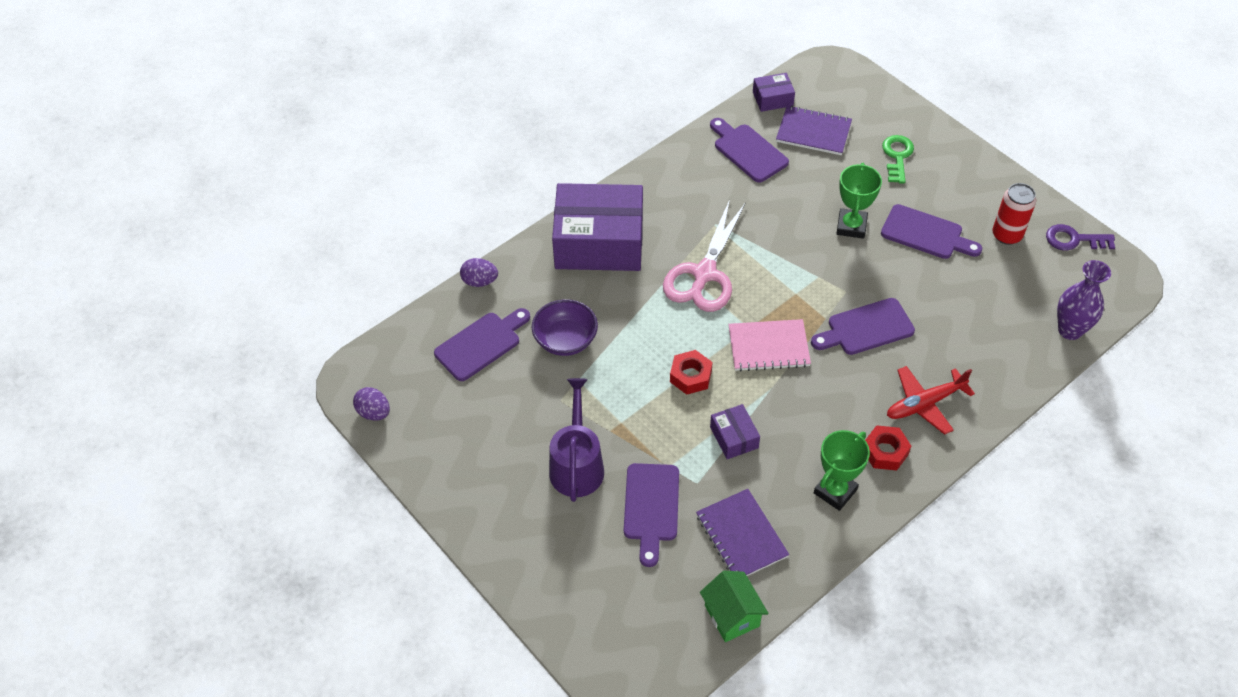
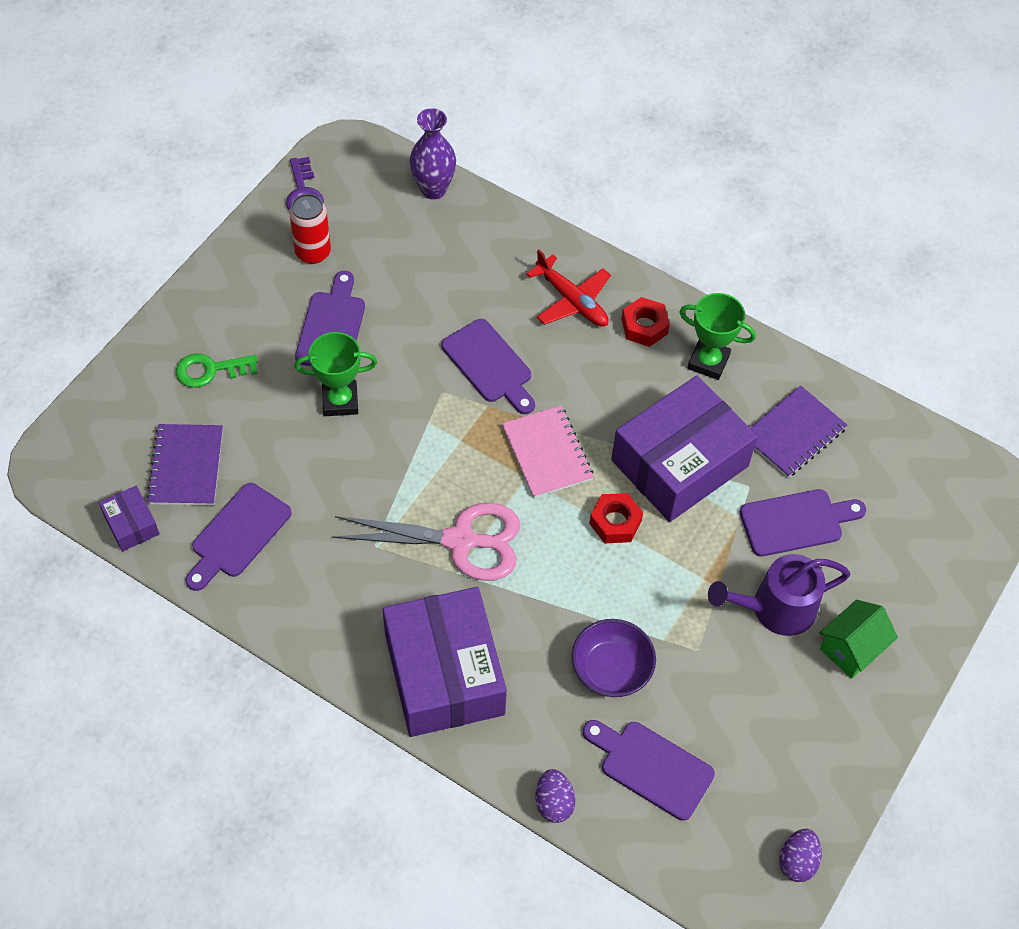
camera: 110 degrees left, 5 degrees up
green house [700,571,769,642] -> green house moved to [820,600,898,679]
purple box [710,404,760,459] -> purple box [611,376,758,522], size x2.29

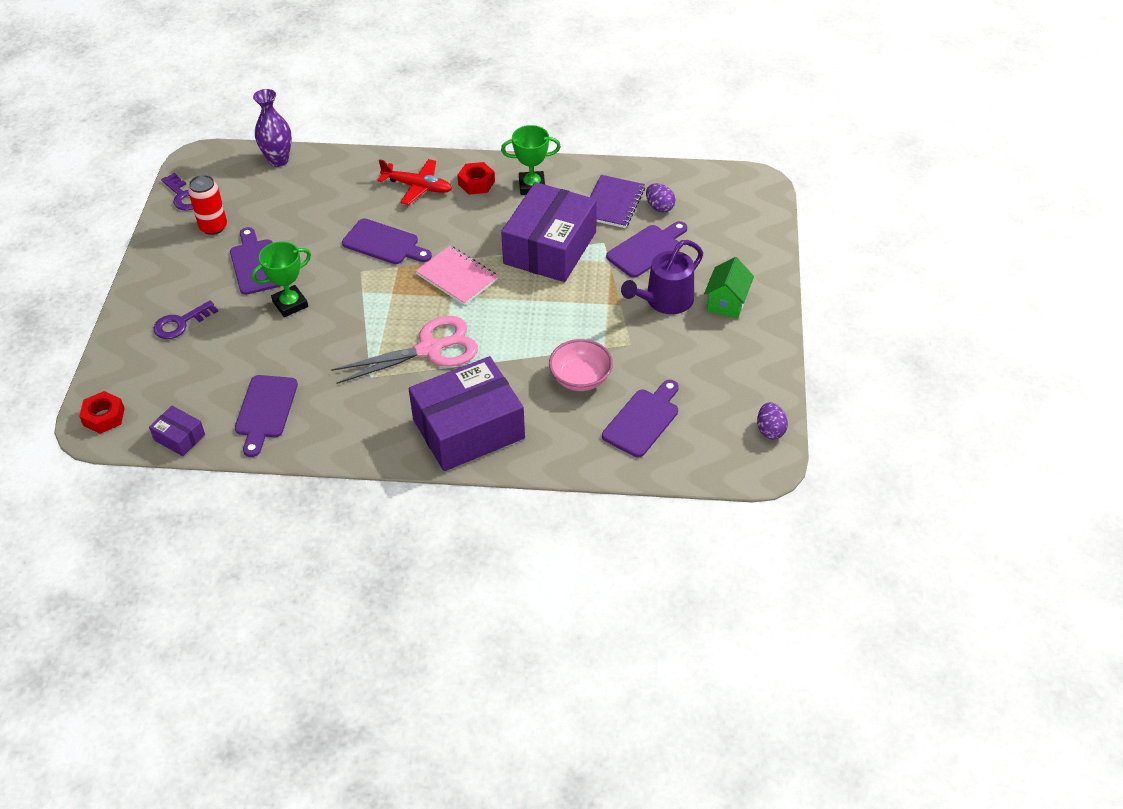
camera: 25 degrees left, 10 degrees down
purple notebook [146,424,223,505] -> none
green key [176,353,258,388] -> purple key [154,300,218,339]
purple box [383,587,507,737] -> purple box turned 75 degrees counterclockwise [408,356,525,471]
purple egg [535,769,576,823] -> purple egg moved to [646,183,675,213]
purple bowl [572,619,656,697] -> pink bowl [549,339,613,391]
purple cutting board [583,720,715,821] -> purple cutting board turned 120 degrees clockwise [602,380,679,457]
red nut [589,493,643,543] -> red nut moved to [79,391,125,434]

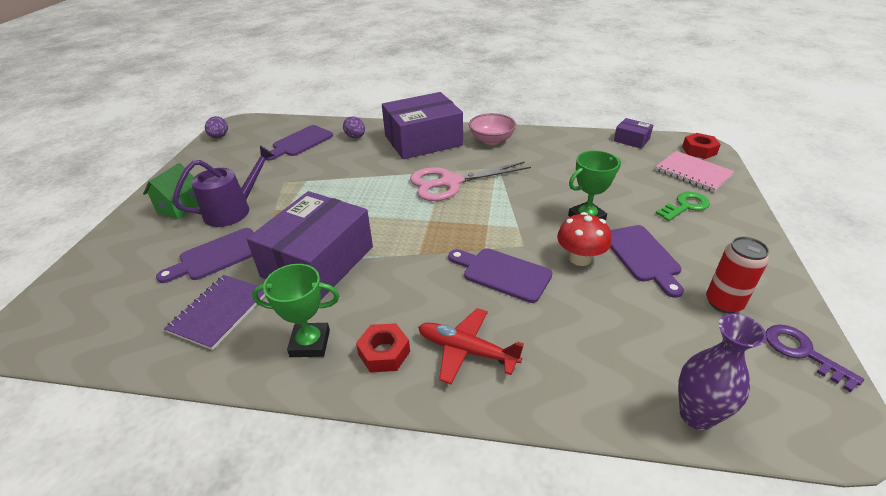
camera: 175 degrees left, 10 degrees down
purple key [154,300,218,339] -> green key [656,192,710,221]
purple cutting board [235,375,298,457] -> none
pink notebook [416,246,498,305] -> pink notebook moved to [655,151,735,192]
pink bowl [549,339,613,391] -> pink bowl moved to [469,113,516,145]
purple egg [646,183,675,213] -> purple egg moved to [343,116,365,138]
none -> red mushroom [557,212,611,266]

